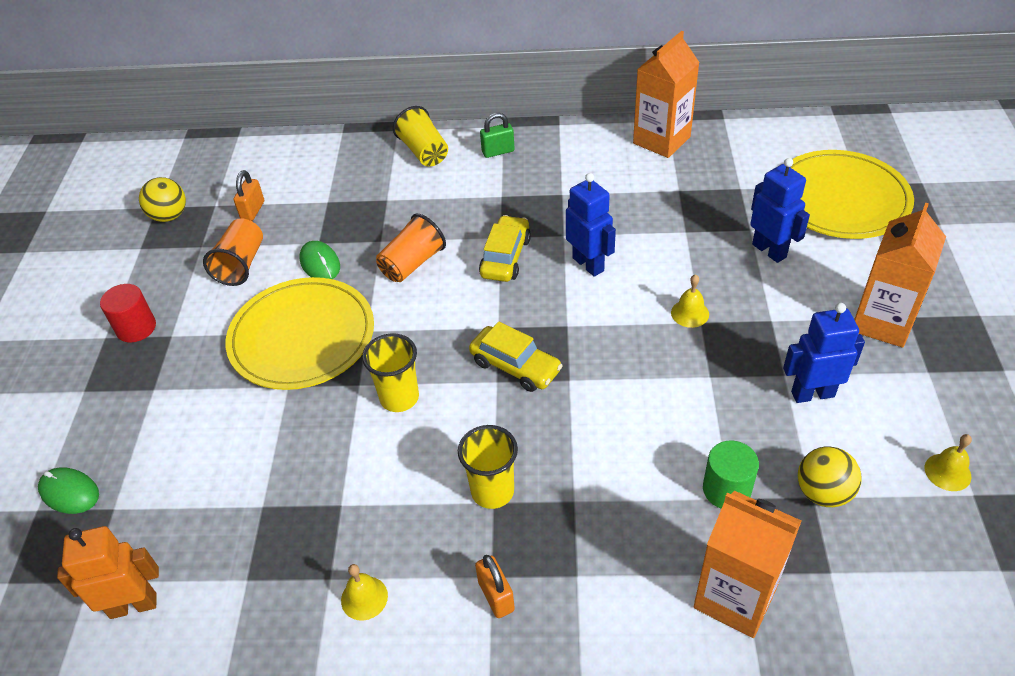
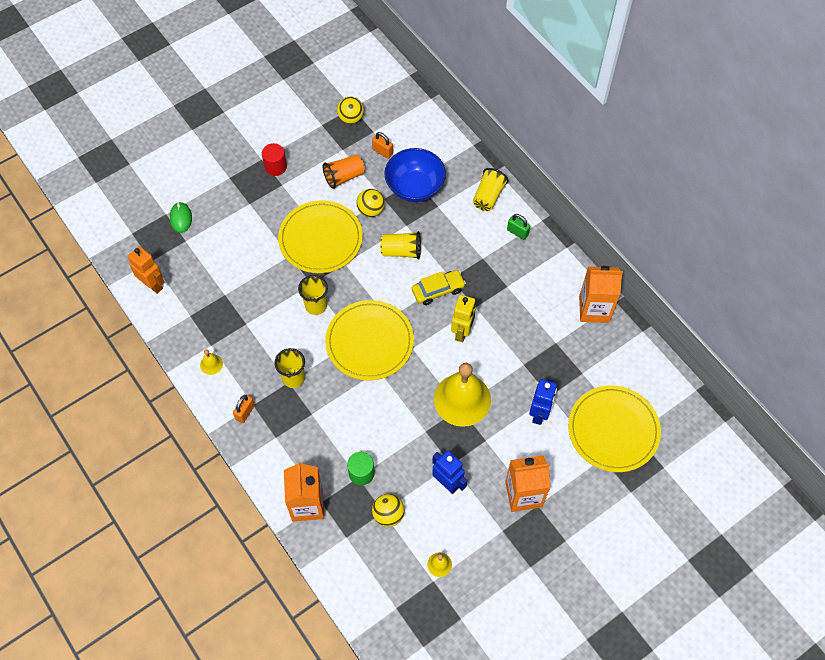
camera: 50 degrees right, 15 degrees up
orange padlock [233,170,264,221] -> orange padlock turned 60 degrees clockwise [372,132,393,159]
green mouse [299,241,340,279] -> yellow ball [356,189,385,217]
orange cup [376,213,446,282] -> yellow cup [380,231,421,259]
yellow car [469,322,563,392] -> yellow plate [325,300,414,380]
blue robot [566,173,616,277] -> yellow robot [451,295,476,342]
yellow bell [671,274,709,328] -> yellow bell [434,363,491,427], size x2.49
none -> blue bowl [384,148,446,202]

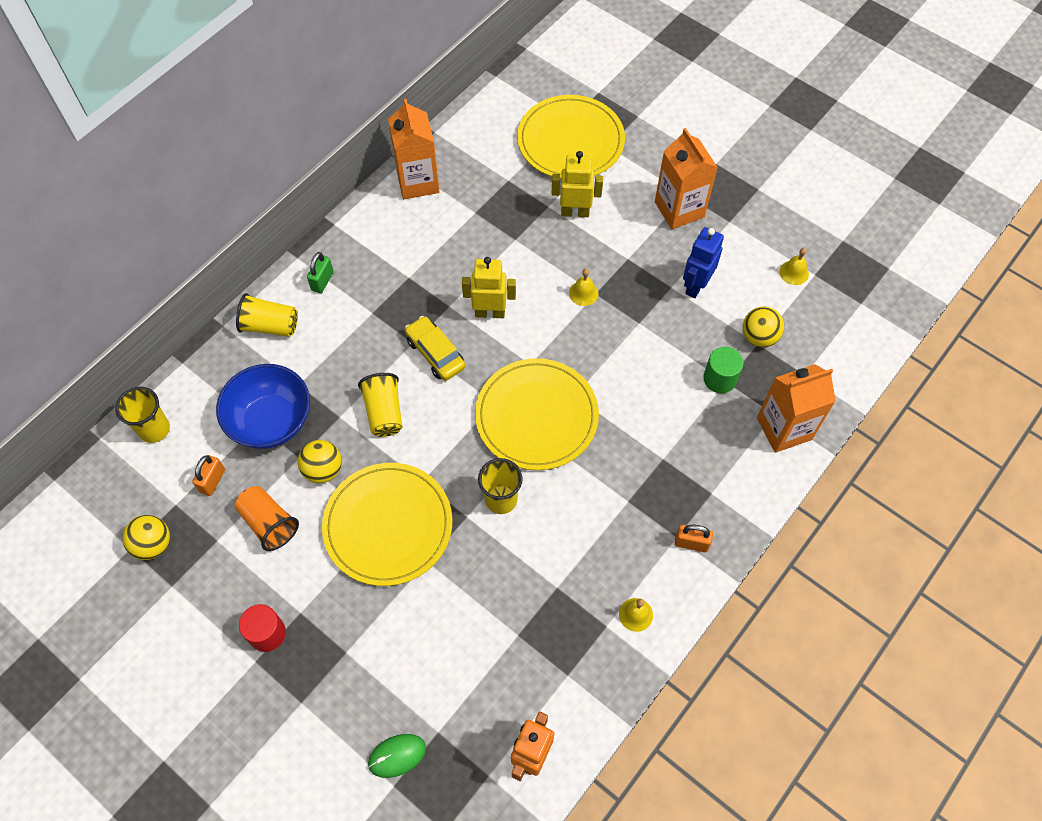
camera: 105 degrees left, 0 degrees up
yellow cup [274,348,305,388] -> yellow cup moved to [115,387,170,443]
yellow bell [434,363,491,427] -> yellow bell [569,269,599,306], size x0.40
blue robot [529,379,557,425] -> yellow robot [551,151,603,217]

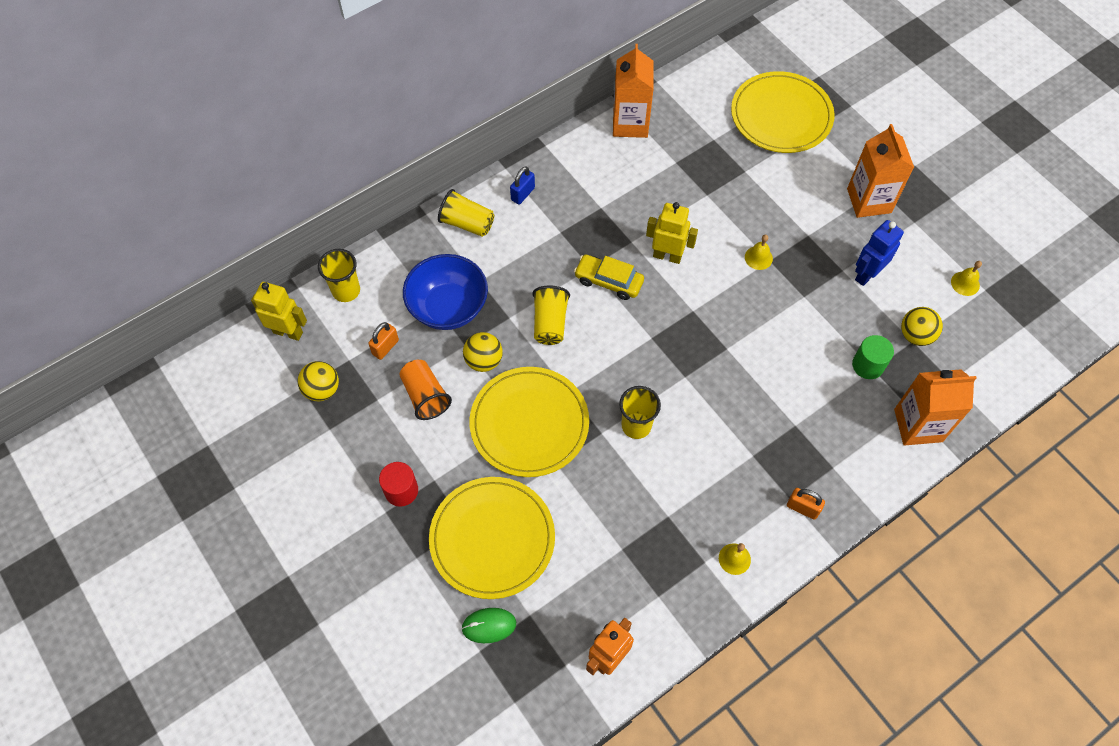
camera: 15 degrees right, 0 degrees up
green padlock [307,252,333,293] -> blue padlock [510,166,535,204]
yellow car [405,316,466,381] -> yellow car turned 45 degrees counterclockwise [574,254,644,300]
yellow plate [475,358,599,470] -> yellow plate moved to [429,477,555,599]
yellow robot [551,151,603,217] -> yellow robot moved to [251,282,307,341]

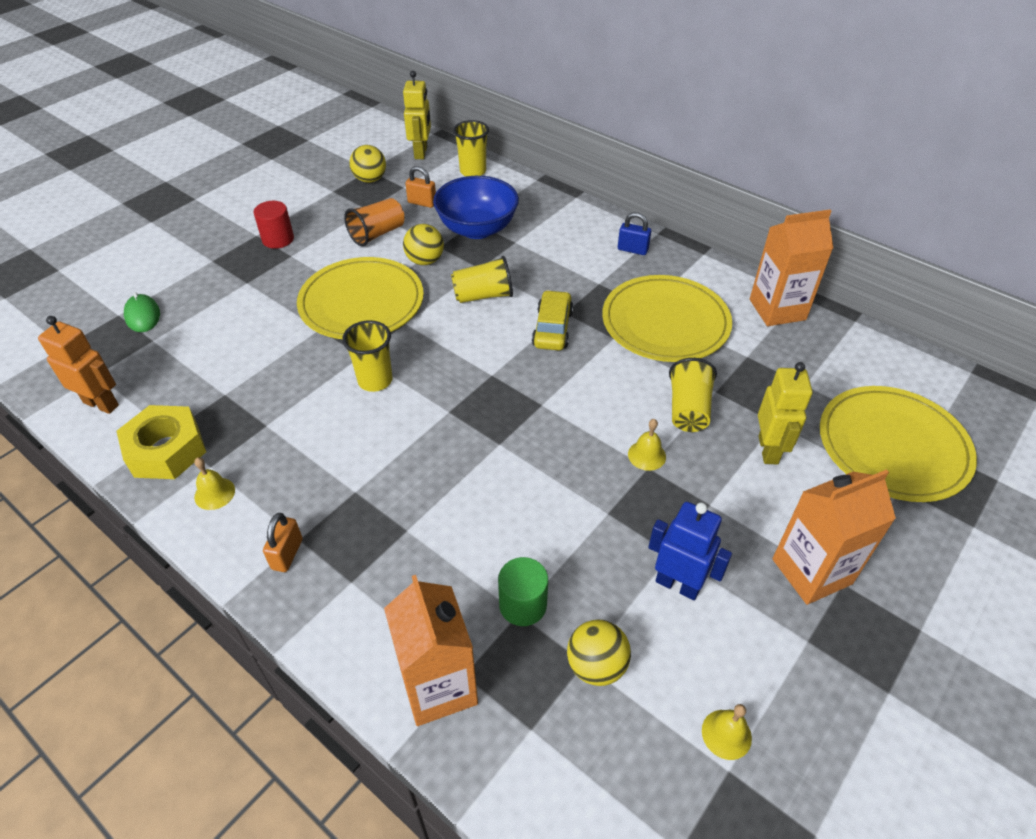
camera: 75 degrees right, 15 degrees down
yellow plate [429,477,555,599] -> yellow plate moved to [602,275,732,362]
yellow cup [438,189,494,237] -> yellow cup moved to [669,358,717,432]
yellow robot [646,202,698,264] -> yellow robot moved to [758,362,813,464]
none -> yellow nut [116,405,206,479]

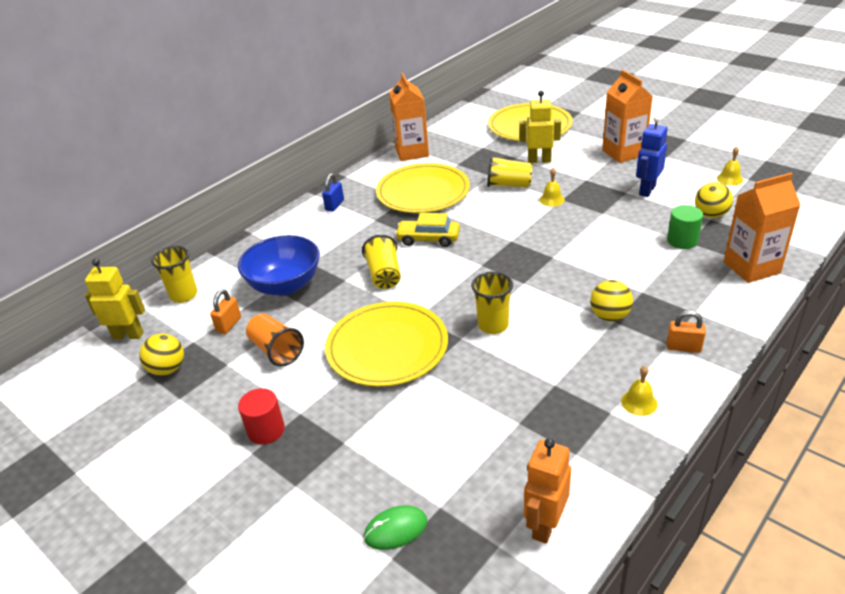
camera: 85 degrees left, 10 degrees down
yellow nut [116,405,206,479] -> none
yellow ball [403,224,444,265] -> yellow ball moved to [590,280,633,322]

